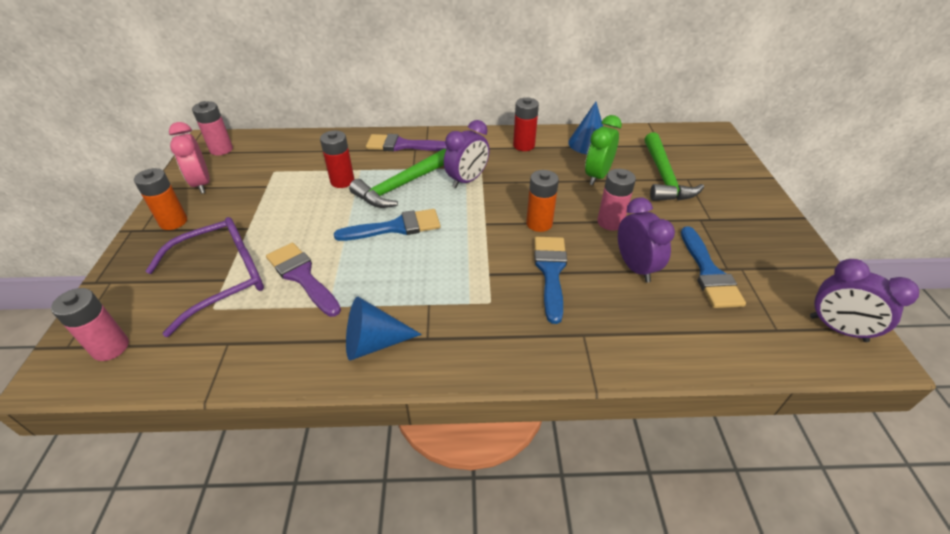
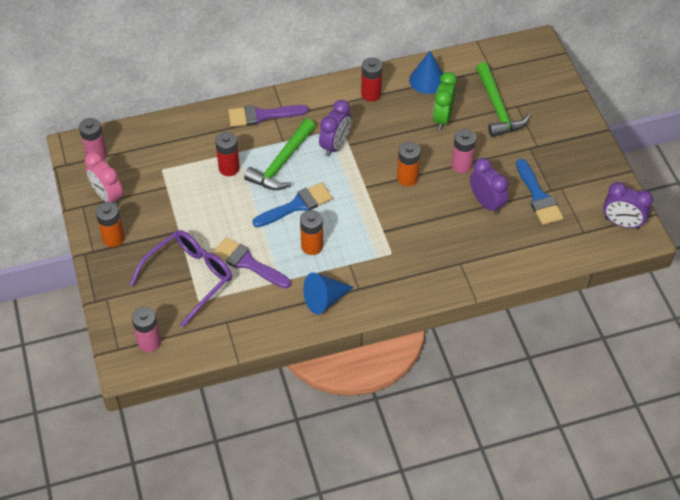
camera: 15 degrees left, 10 degrees up
blue brush [534,237,567,324] -> none
none -> orange battery [300,210,323,255]

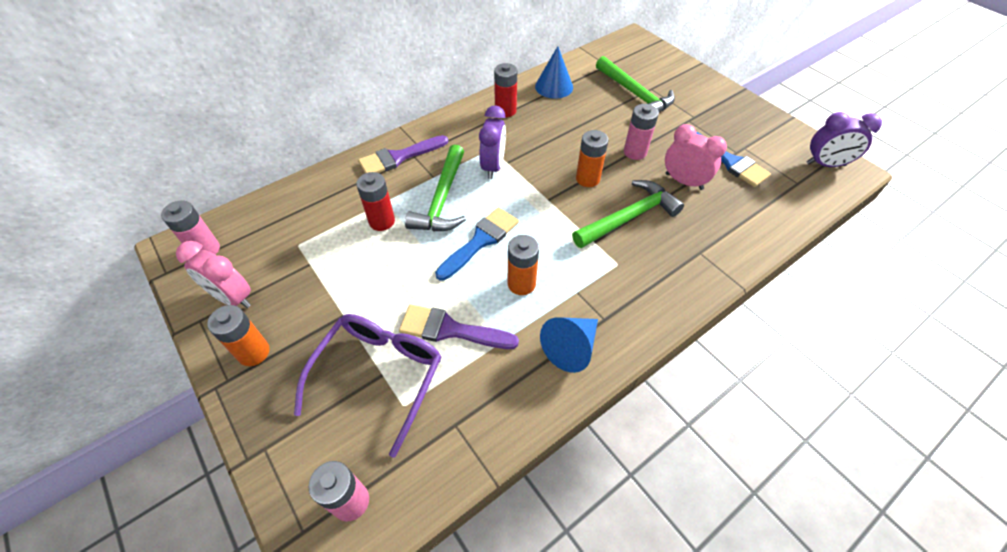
camera: 20 degrees left, 0 degrees up
green clock [433,72,457,130] -> none
purple clock [470,158,508,215] -> pink clock [665,124,727,190]
none -> green hammer [572,180,684,248]

